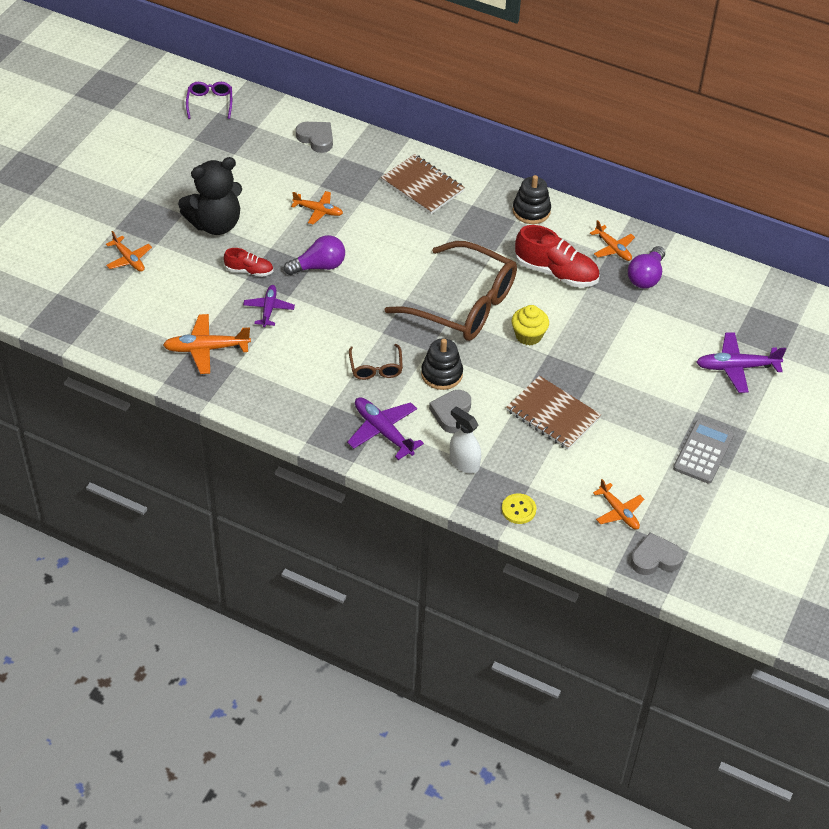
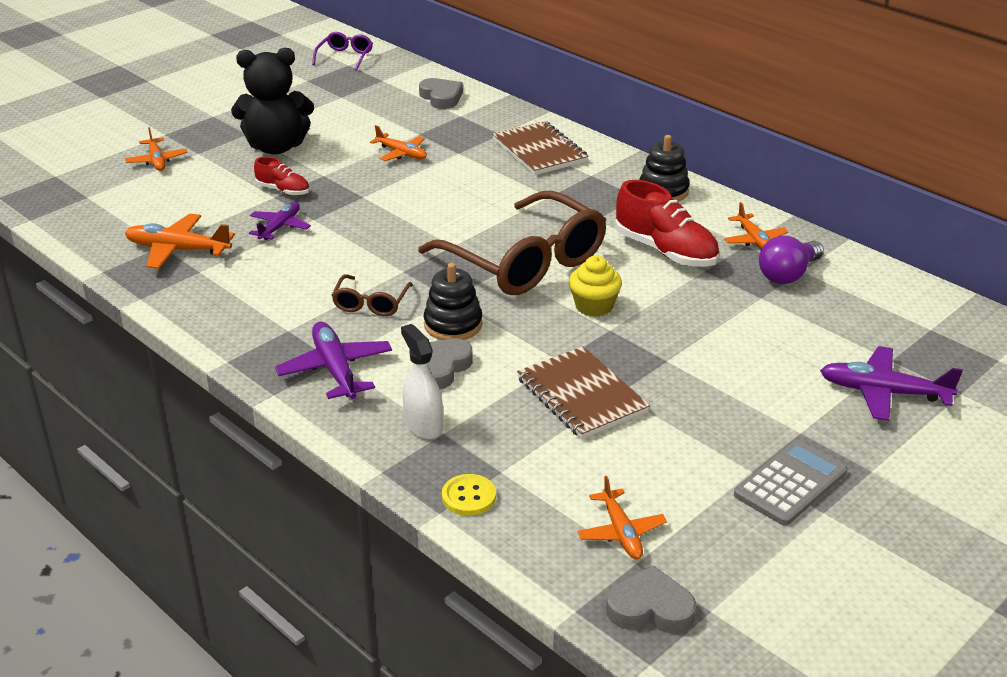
camera: 20 degrees right, 15 degrees down
purple light bulb [284,235,345,275] -> none

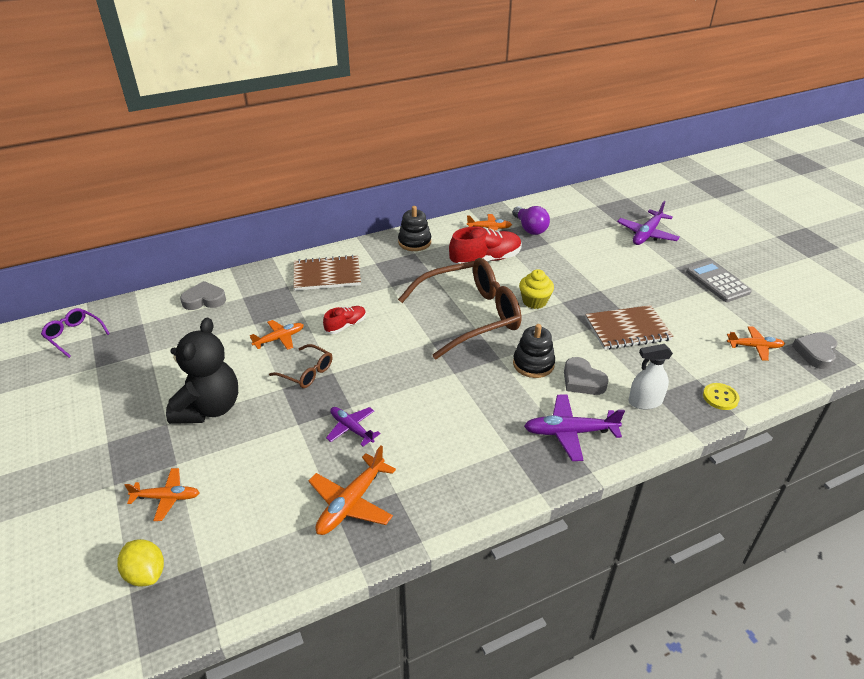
camera: 70 degrees left, 5 degrees up
red shoe [254,157,310,196] -> red shoe moved to [323,306,366,334]
brown glasses [331,274,413,316] -> brown glasses moved to [269,344,332,388]
none -> yellow lemon [117,539,164,587]

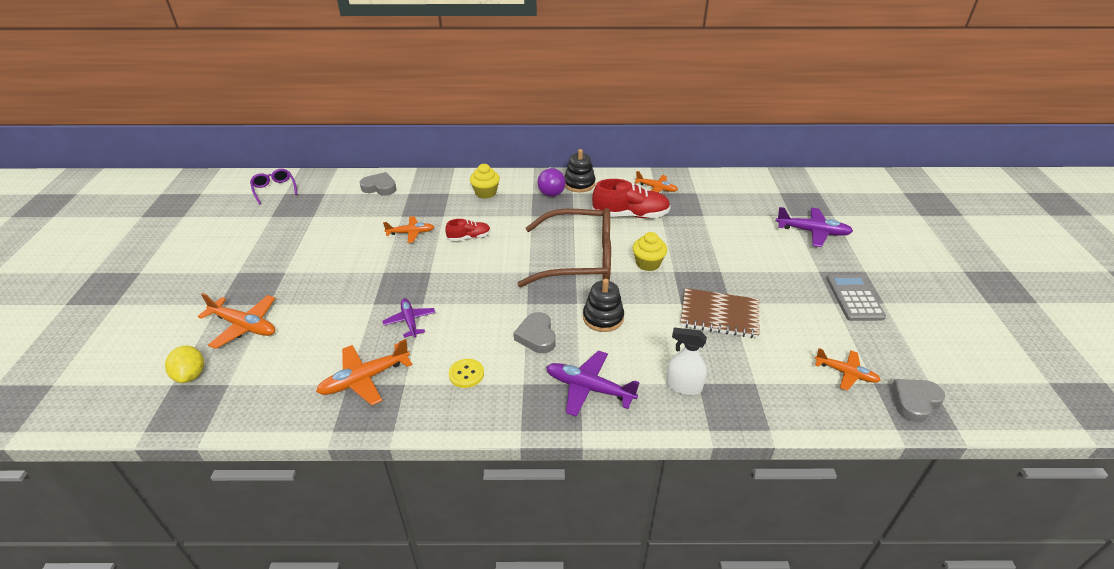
camera: 25 degrees right, 0 degrees up
orange plane [125,468,200,521] -> orange plane [197,293,275,349], size x1.51
black teddy bear [166,318,238,424] -> none
brown glasses [269,344,332,388] -> none
brown notebook [294,255,361,291] -> yellow cupcake [470,164,500,199]
purple light bulb [512,206,550,235] -> purple light bulb moved to [538,167,566,197]
grey heart [564,357,609,395] -> grey heart moved to [514,312,556,353]
purple plane [617,201,680,245] -> purple plane turned 135 degrees counterclockwise [776,207,853,247]
yellow button [703,383,740,410] -> yellow button moved to [449,359,484,388]

